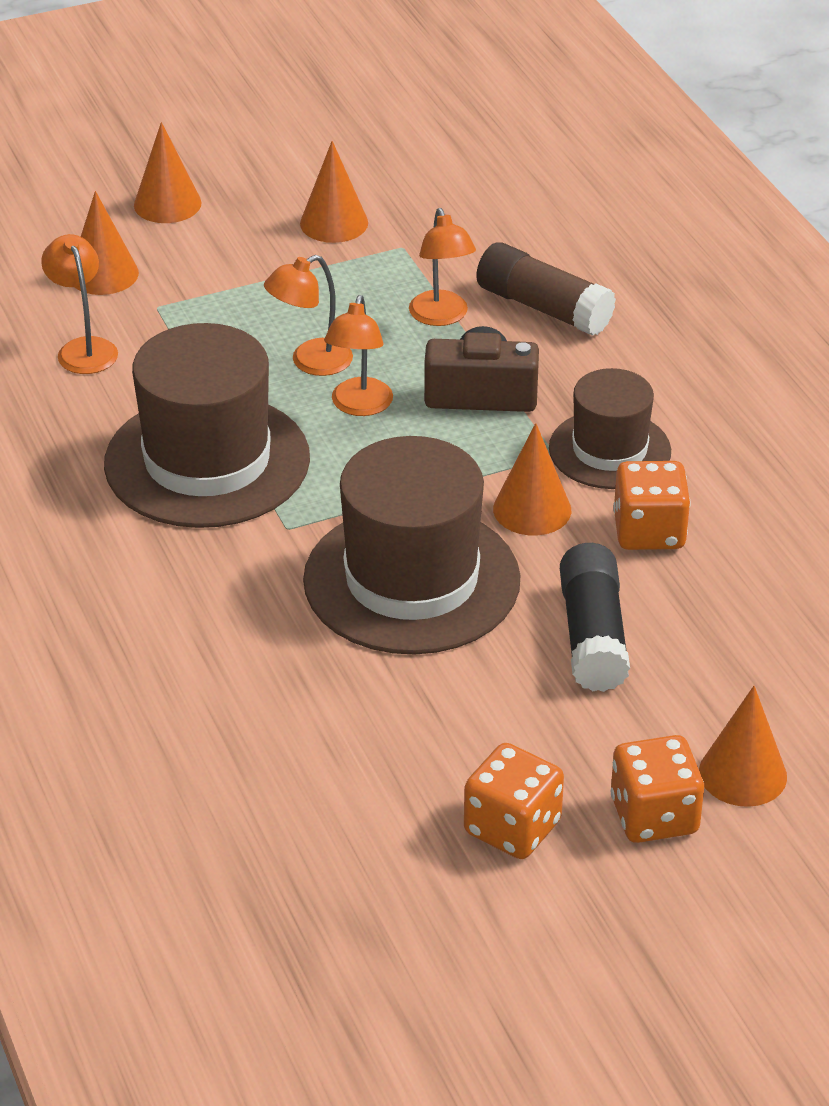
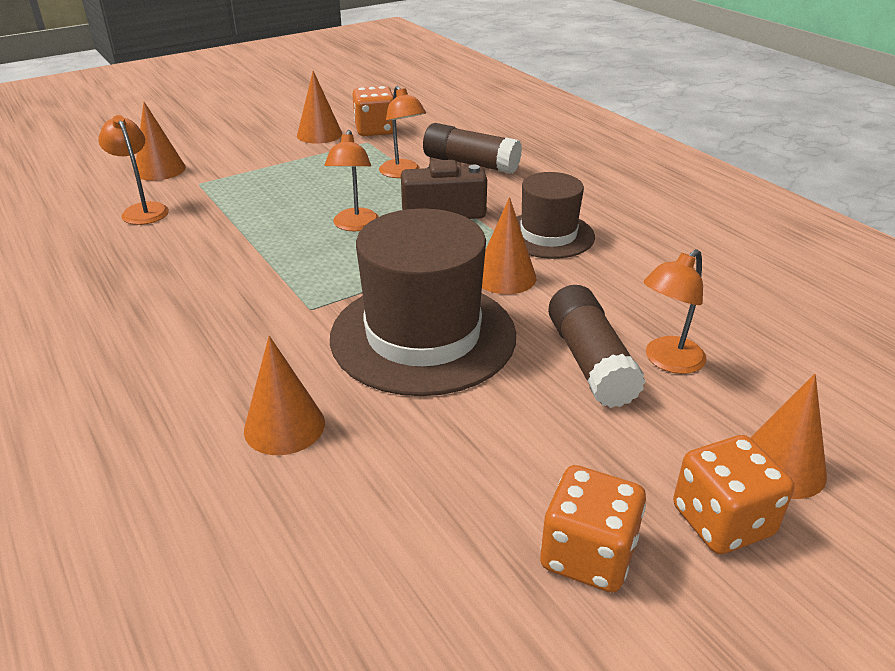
camera: 10 degrees left, 5 degrees down
brown hat [104,323,310,528] -> none
orange cone [134,122,202,223] -> orange cone moved to [244,336,325,455]
orange lamp [264,255,353,376] -> orange lamp moved to [643,249,707,374]
black glue stick [560,543,630,692] -> brown glue stick [548,285,646,408]
orange dice [613,461,691,550] -> orange dice moved to [353,86,393,136]

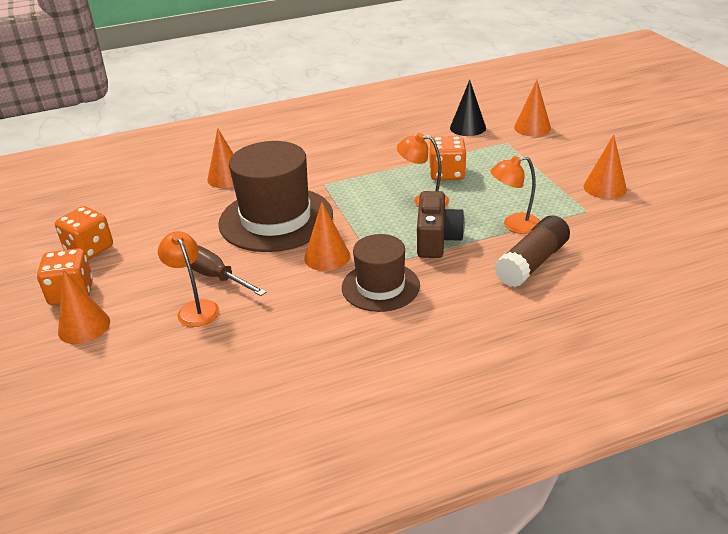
camera: 105 degrees right, 0 degrees up
orange lamp [98,115,169,225] -> black cone [450,80,486,136]
orange dice [353,86,393,136] -> orange dice moved to [429,136,467,180]
brown glue stick [548,285,646,408] -> brown screwdriver [191,246,267,296]

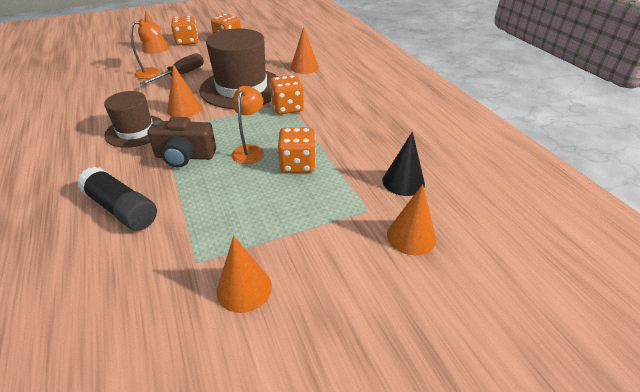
camera: 85 degrees right, 5 degrees up
orange lamp [490,156,540,234] -> none
brown glue stick [494,215,570,287] -> black glue stick [77,166,157,231]
none -> orange dice [270,75,304,114]

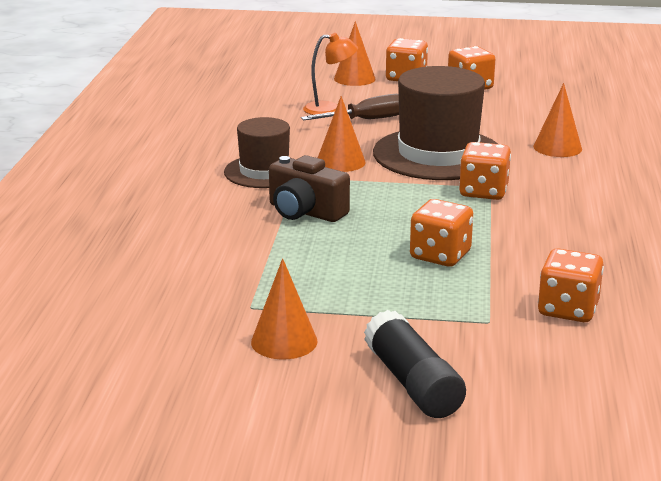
camera: 30 degrees right, 15 degrees down
black glue stick [77,166,157,231] -> black glue stick moved to [364,310,466,418]
orange lamp [232,86,264,164] -> none
black cone [382,131,425,196] -> orange dice [538,248,604,322]
orange cone [387,184,436,255] -> none

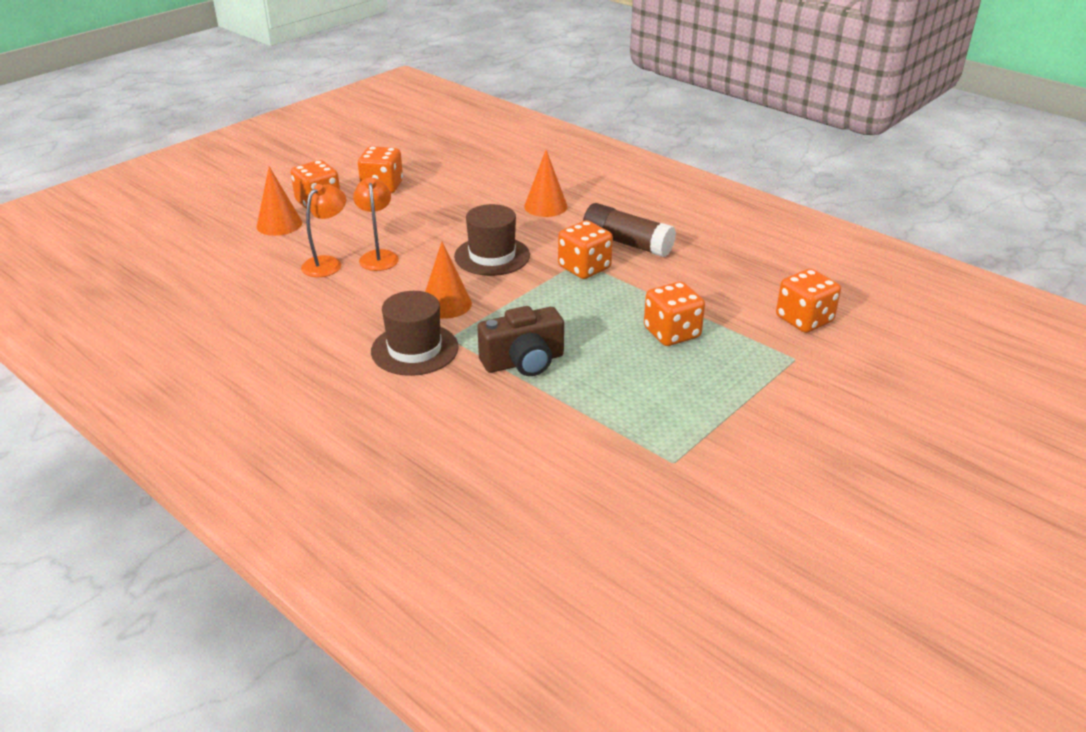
camera: 55 degrees left, 10 degrees up
orange cone [251,258,318,360] -> none
brown screwdriver [301,94,399,120] -> orange lamp [353,177,399,271]
black glue stick [364,310,466,418] -> none
brown hat [373,66,498,180] -> brown hat [454,204,530,276], size x0.60
none -> brown glue stick [583,203,676,257]

